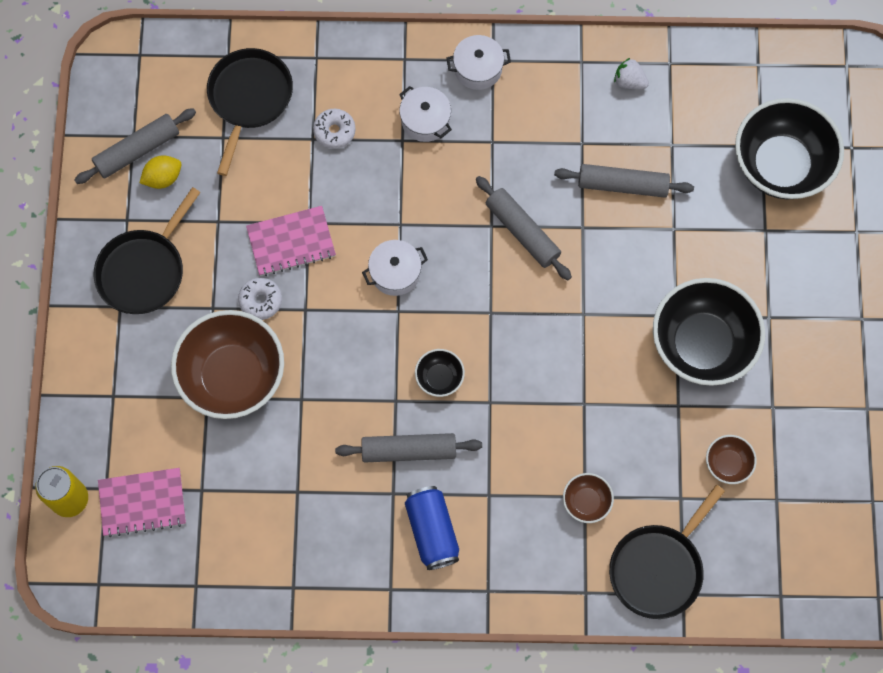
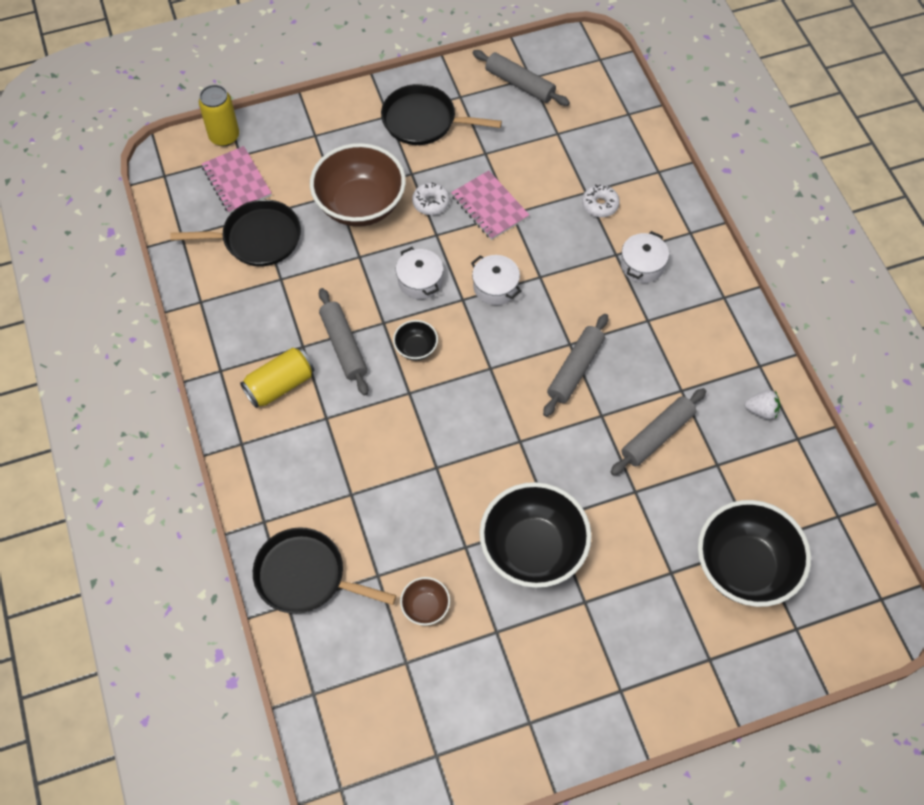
camera: 70 degrees right, 10 degrees down
yellow lemon [139,155,182,189] -> none
black pan [207,48,293,176] -> black pan moved to [170,199,301,266]
blue can [405,486,459,570] -> yellow can [240,348,314,408]
white pot [446,35,511,90] -> white pot moved to [396,247,443,299]
grey rolling pin [554,164,694,198] -> grey rolling pin turned 60 degrees clockwise [611,388,706,475]
brown bowl [563,473,614,523] -> none
white strawberry [614,58,649,89] -> white strawberry turned 90 degrees clockwise [744,390,780,419]

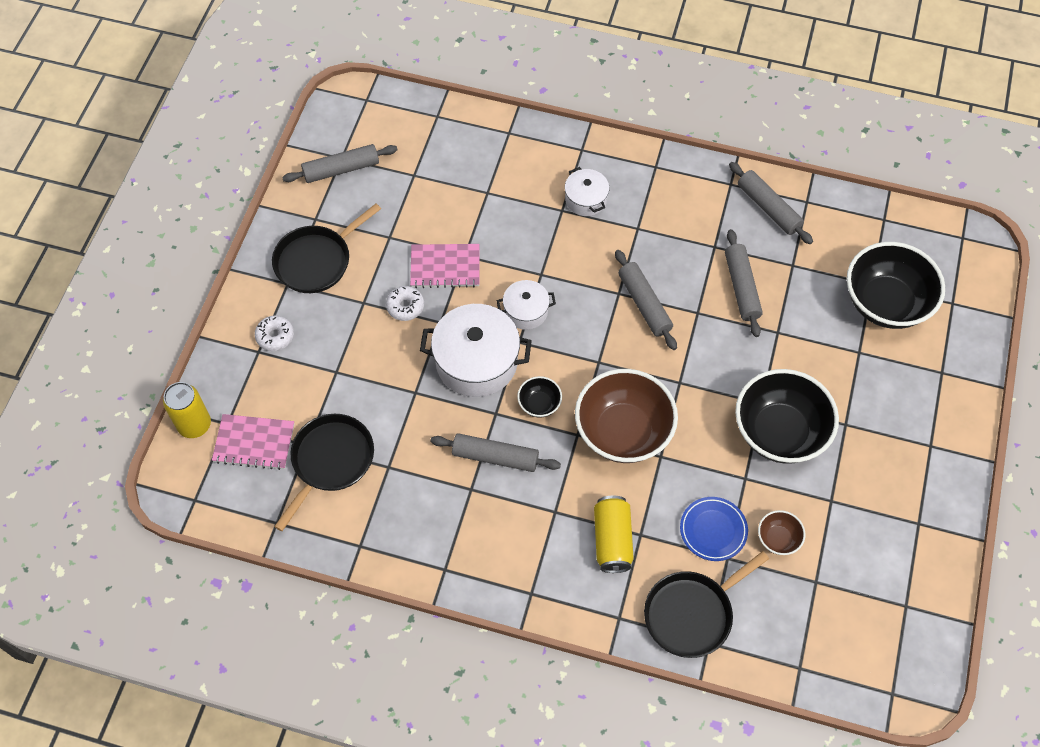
camera: 55 degrees left, 0 degrees up
yellow can [240,348,314,408] -> yellow can moved to [594,496,634,573]
brown bowl [310,143,406,227] -> brown bowl moved to [575,369,678,463]
white pot [396,247,443,299] -> white pot [420,304,532,397], size x1.83
white donut [582,185,620,217] -> white donut moved to [255,316,294,351]
white strawberry [744,390,780,419] -> grey rolling pin [729,162,813,244]
none -> blue plate [680,497,748,561]

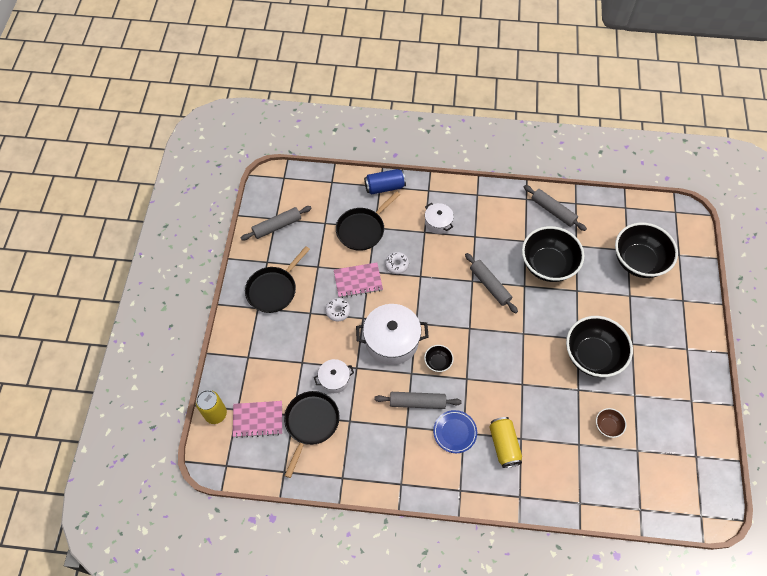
camera: 10 degrees left, 0 degrees up
white donut [255,316,294,351] -> white donut moved to [385,252,409,274]
white pot [497,280,556,330] -> white pot moved to [314,359,354,393]
brown bowl [575,369,678,463] -> none
black pan [644,551,769,658] -> black pan moved to [336,191,400,251]
blue plate [680,497,748,561] -> blue plate moved to [433,410,477,453]
grey rolling pin [725,229,763,337] -> black bowl [522,226,584,282]
none -> blue can [364,169,406,195]

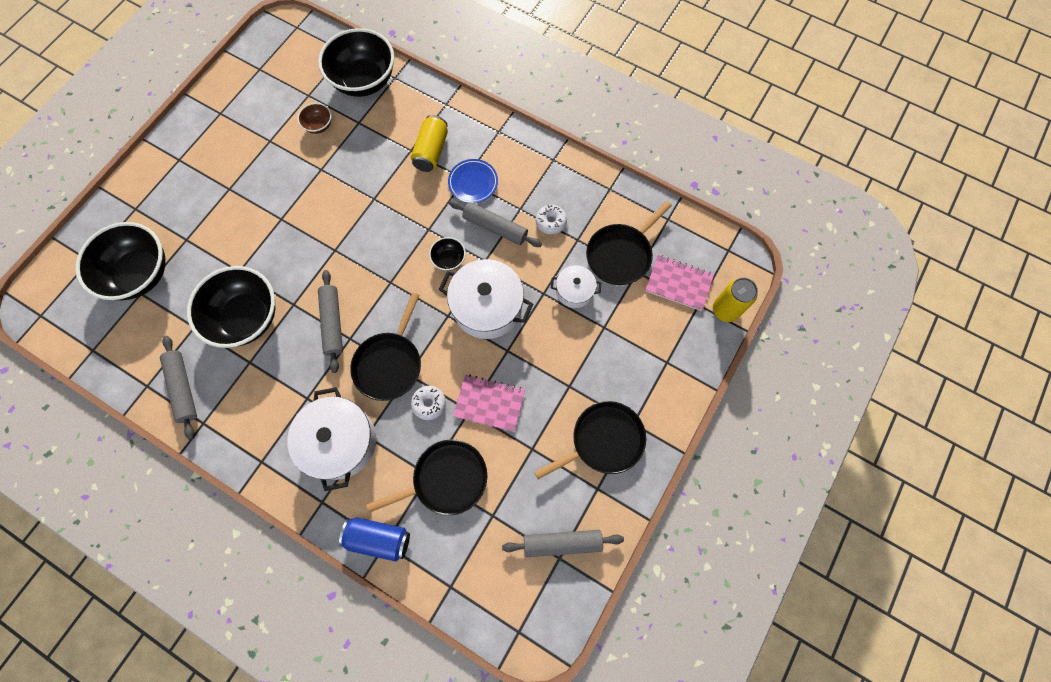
camera: 155 degrees left, 10 degrees up
white donut [325,298,351,321] -> white donut moved to [536,205,567,234]
white pot [425,203,454,234] -> white pot [287,387,377,491], size x1.83
black bowl [566,316,633,377] -> black bowl moved to [318,28,394,97]
none -> black pan [350,293,421,401]

